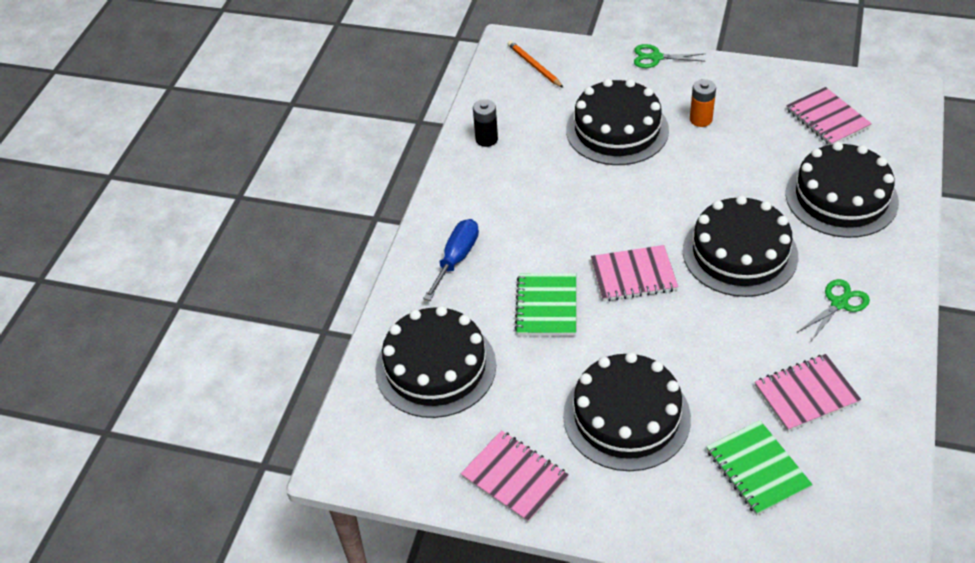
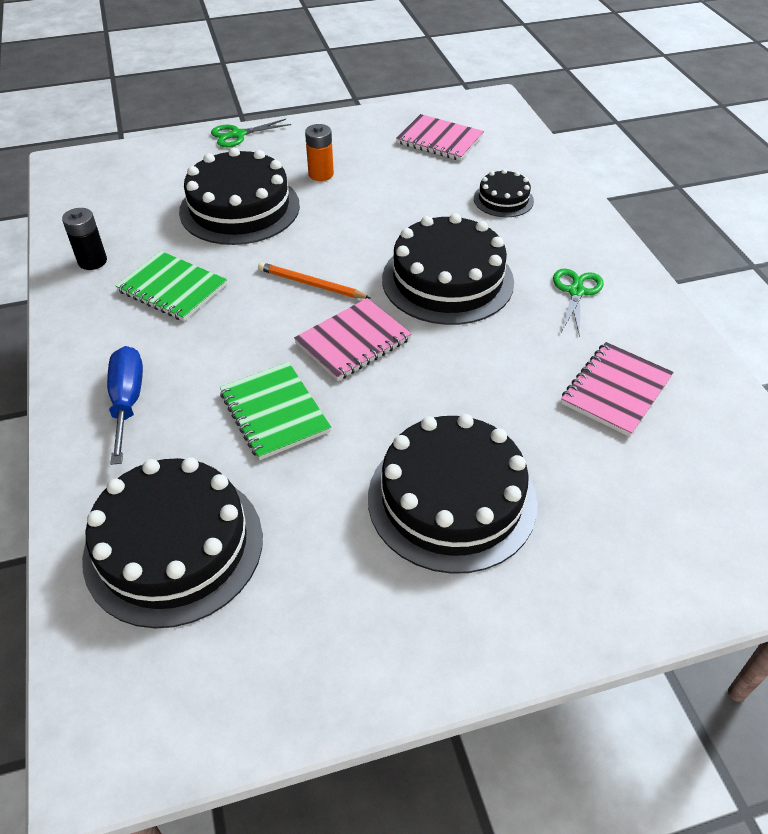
camera: 35 degrees left, 0 degrees up
pink notebook [461,430,569,523] -> none
orange pencil [508,41,564,88] -> orange pencil moved to [258,262,370,299]
green notebook [706,420,813,515] -> green notebook moved to [116,251,227,321]
black cake [786,142,899,238] -> black cake [474,169,534,217], size x0.51

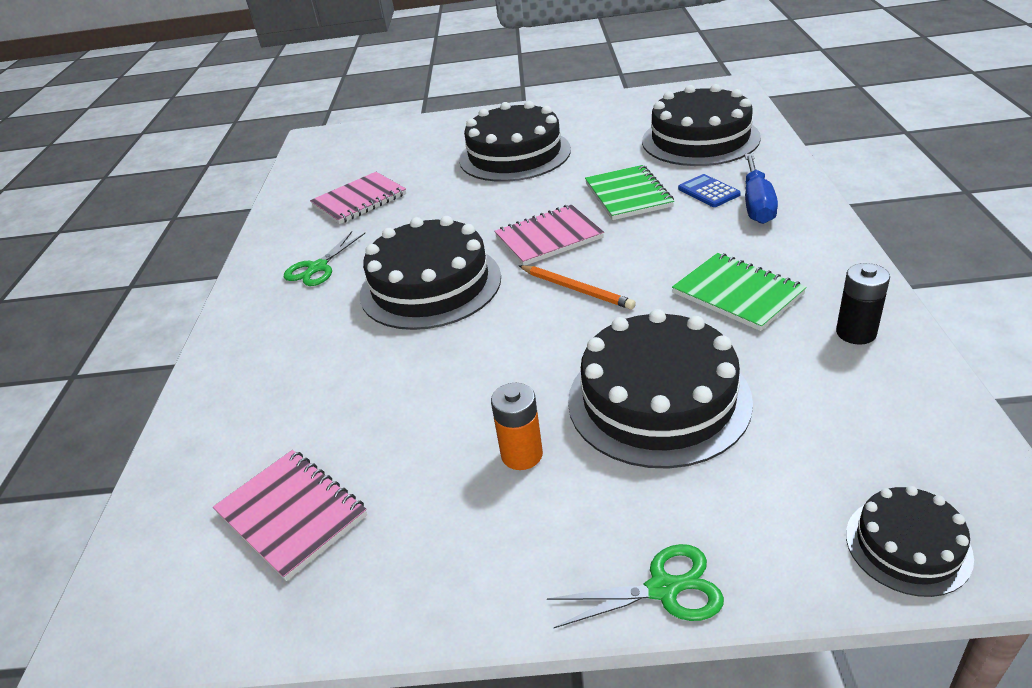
camera: 160 degrees left, 10 degrees down
black cake [474,169,534,217] -> black cake moved to [846,486,974,597]
none -> blue calculator [678,174,741,207]

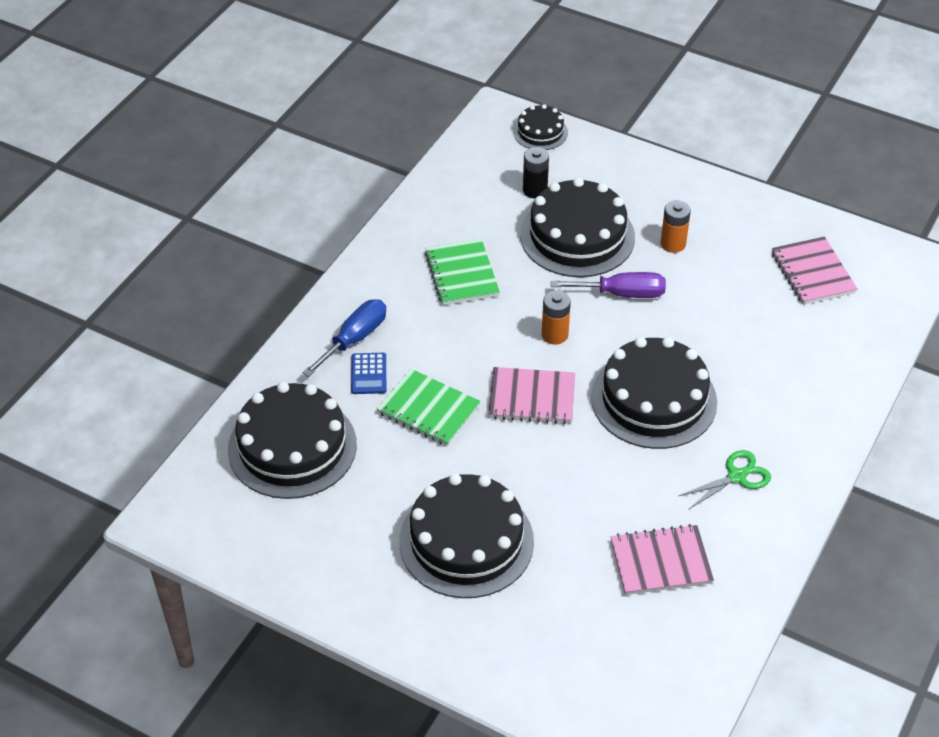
camera: 155 degrees left, 10 degrees up
orange pencil [519,265,636,310] -> orange battery [542,290,571,345]
green scissors [547,544,724,628] -> none
green notebook [585,165,674,220] -> green notebook turned 75 degrees counterclockwise [377,369,481,446]
black battery [836,263,890,345] -> black battery moved to [523,147,549,199]
none -> purple screwdriver [551,272,666,298]

